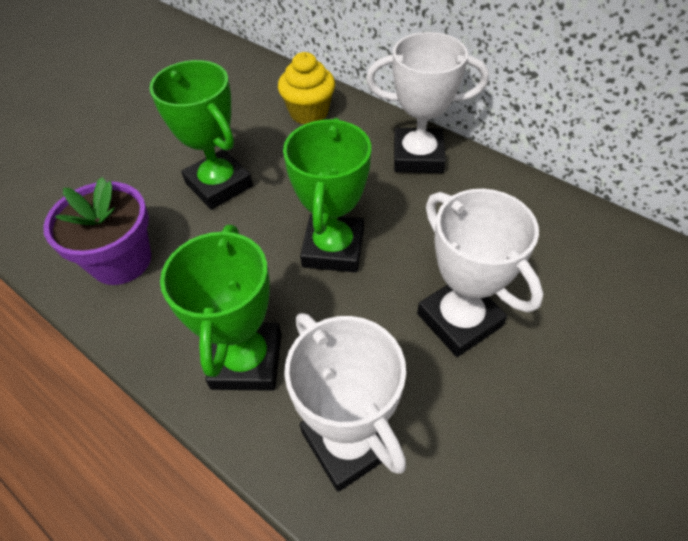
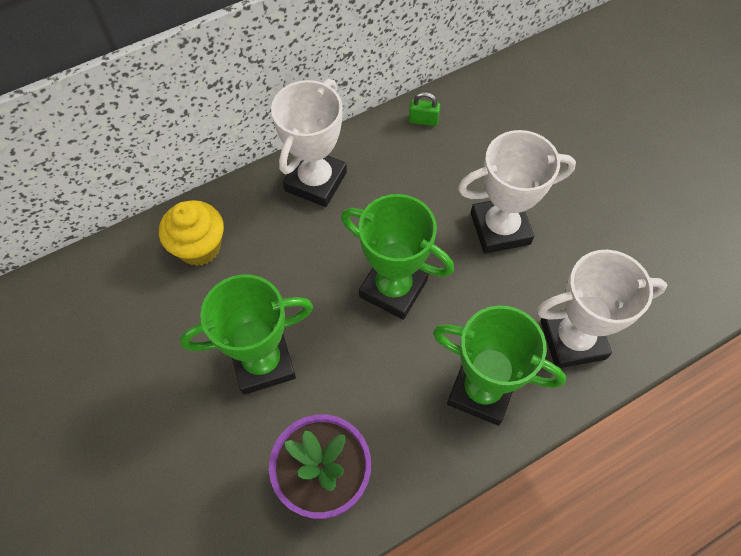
camera: 70 degrees left, 10 degrees up
none -> green padlock [409,92,440,126]

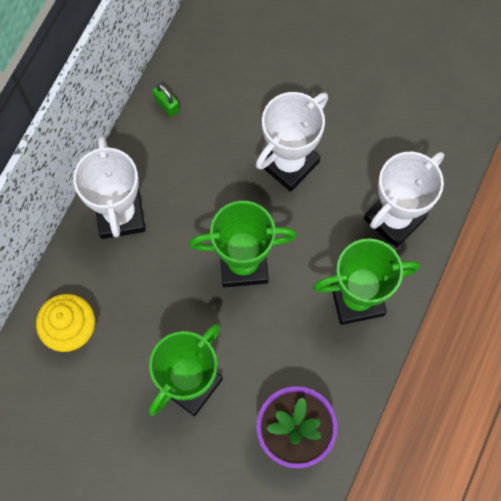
camera: 35 degrees left, 10 degrees up
green padlock [409,92,440,126] -> green padlock turned 75 degrees clockwise [153,84,180,117]

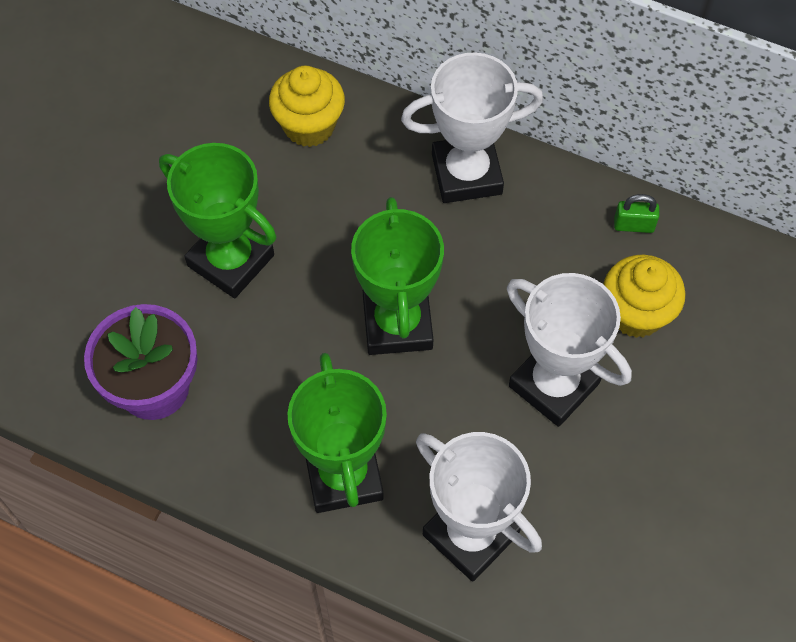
camera: 90 degrees right, 10 degrees down
green padlock [153,84,180,117] -> green padlock turned 45 degrees clockwise [614,194,659,233]
none -> yellow cupcake [603,255,685,338]

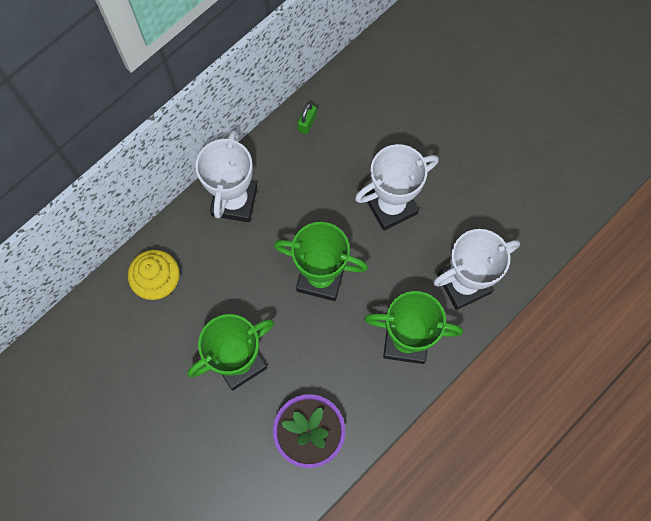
camera: 70 degrees left, 10 degrees up
yellow cupcake [603,255,685,338] -> none

